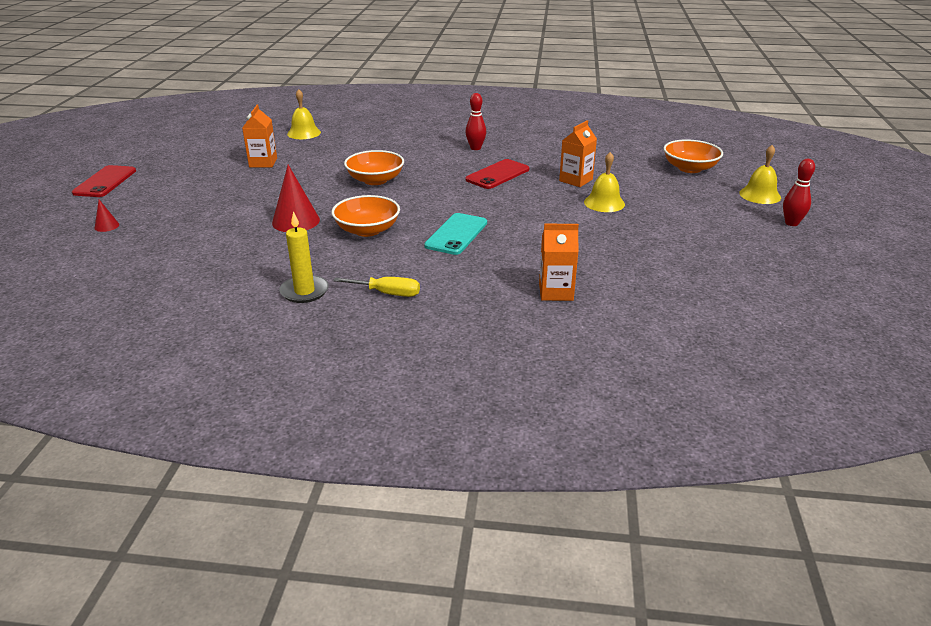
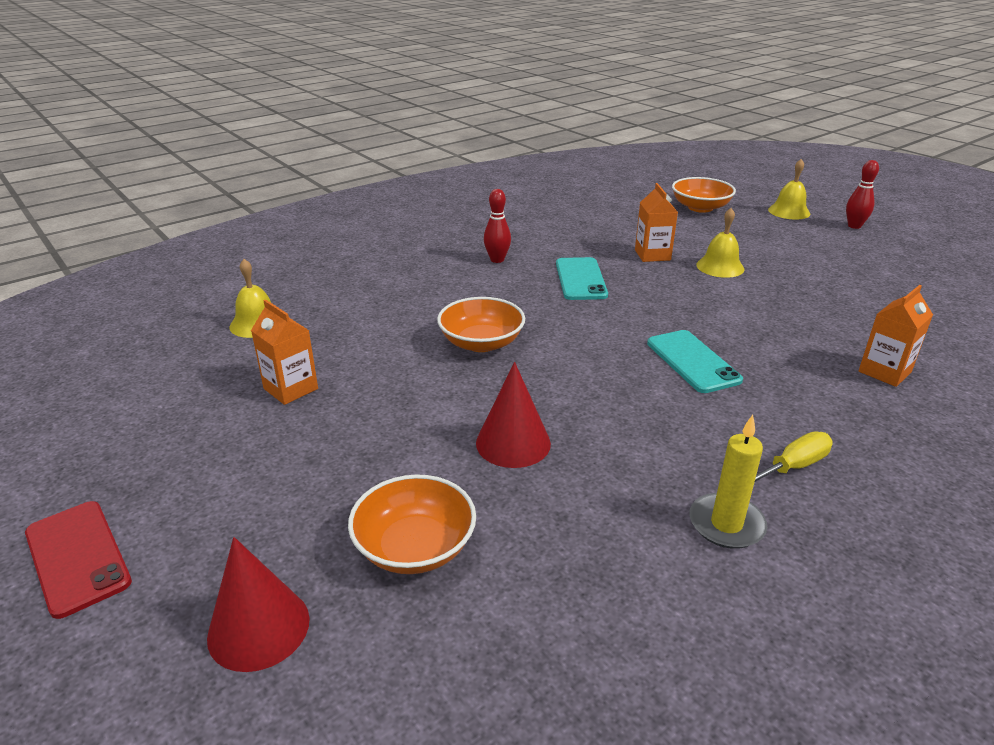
camera: 45 degrees left, 0 degrees up
red cone [95,200,119,232] -> red cone [207,537,310,672], size x2.06
orange bowl [332,195,400,237] -> orange bowl moved to [348,475,476,574]
red phone [465,159,529,189] -> turquoise phone [556,257,608,300]

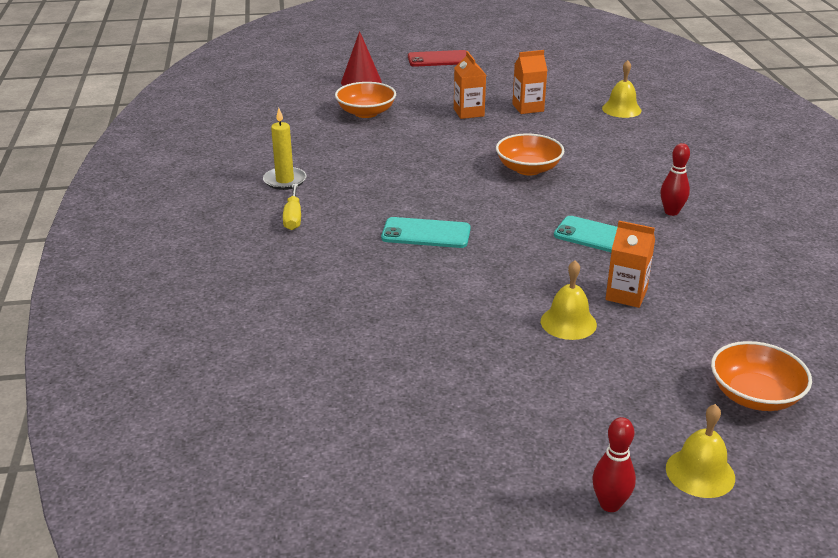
camera: 120 degrees right, 0 degrees up
red cone [476,362,551,468] -> none
orange carton [859,285,933,387] -> orange carton moved to [454,51,486,119]

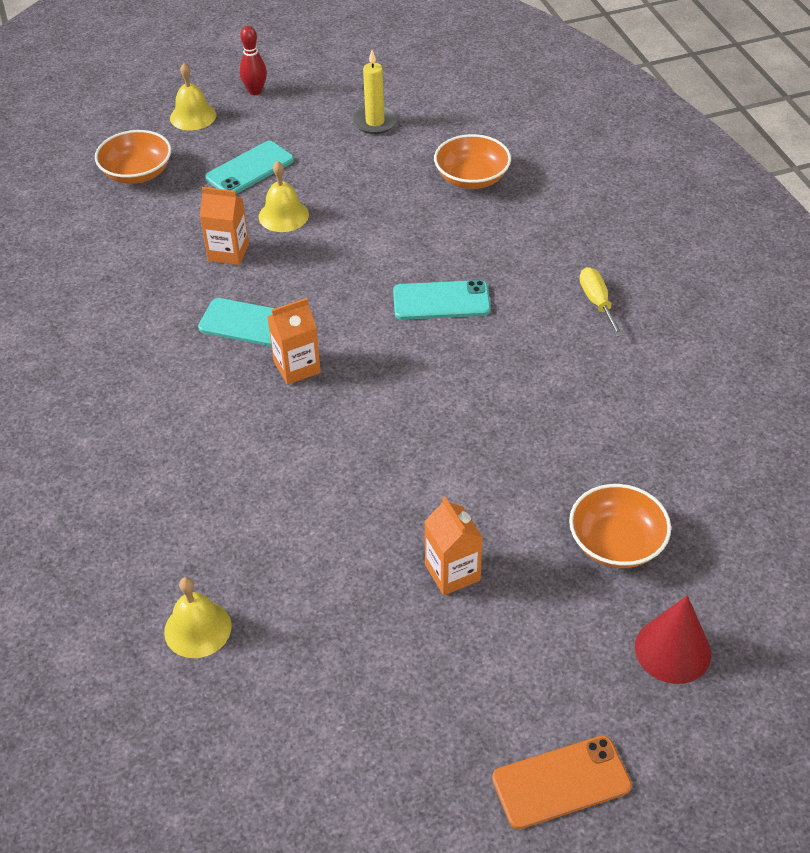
camera: 170 degrees right, 15 degrees up
yellow candle [263,108,307,190] -> yellow candle moved to [352,50,398,134]
red phone [408,50,466,67] -> orange phone [492,736,632,829]
orange bowl [496,133,564,175] -> orange bowl moved to [434,134,511,189]
orange carton [512,50,547,114] -> orange carton moved to [267,298,321,385]
red bowling pin [660,143,690,216] -> none
none -> turquoise phone [205,141,294,194]

